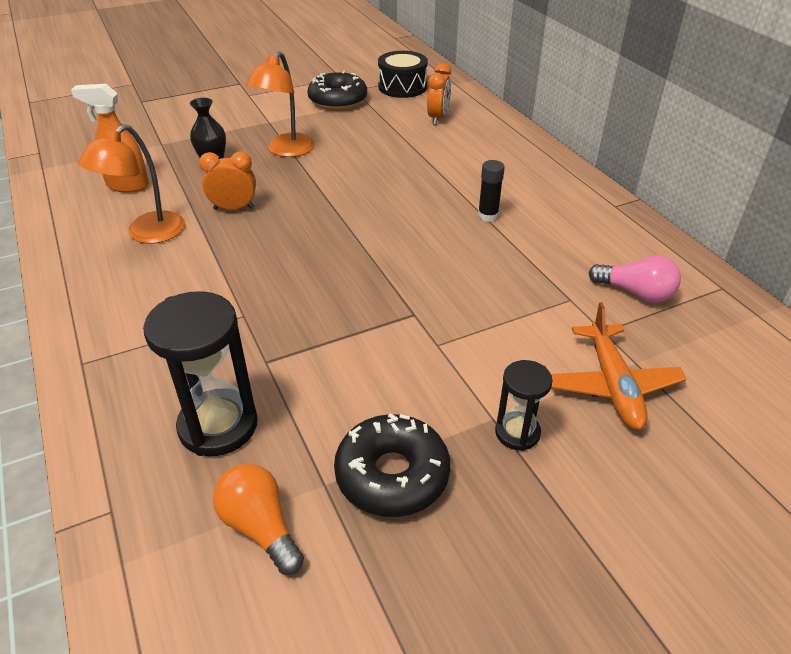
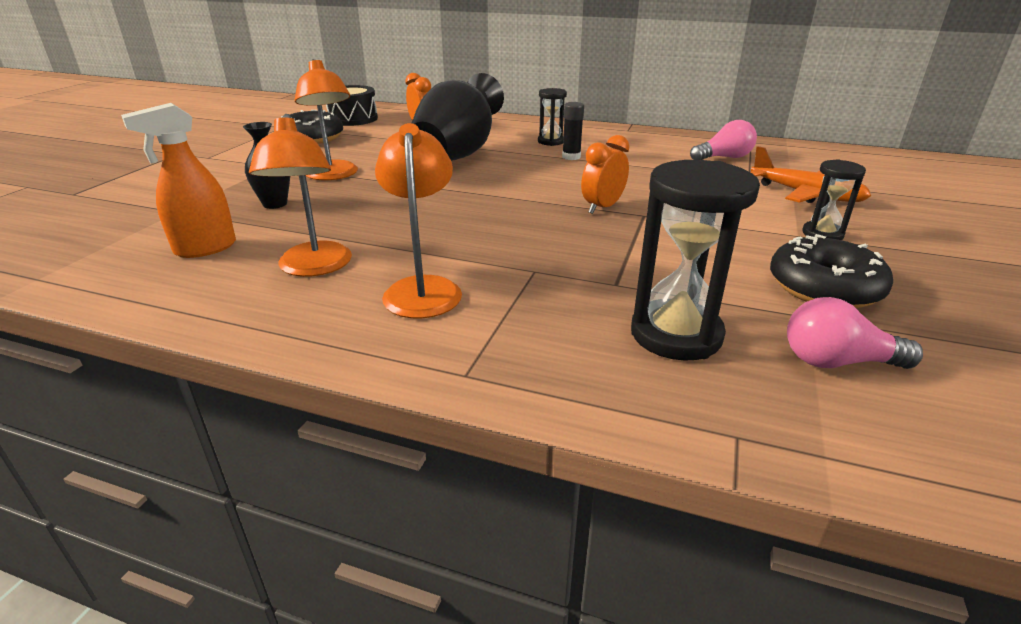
camera: 45 degrees left, 10 degrees down
orange clock [199,151,256,210] -> orange clock moved to [581,135,630,214]
orange light bulb [213,464,304,575] -> pink light bulb [787,297,923,369]
none -> orange lamp [375,123,462,319]
none -> black vase [412,73,504,161]
none -> black hourglass [538,88,567,146]

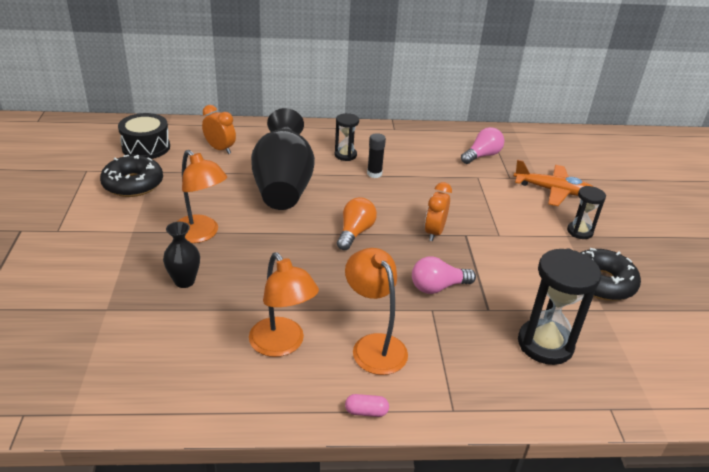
camera: 25 degrees left, 5 degrees up
orange spray bottle [121,103,236,258] -> none
pink light bulb [787,297,923,369] -> pink light bulb moved to [412,256,476,294]
none -> orange light bulb [337,197,377,250]
none -> pink capsule [345,394,389,417]

